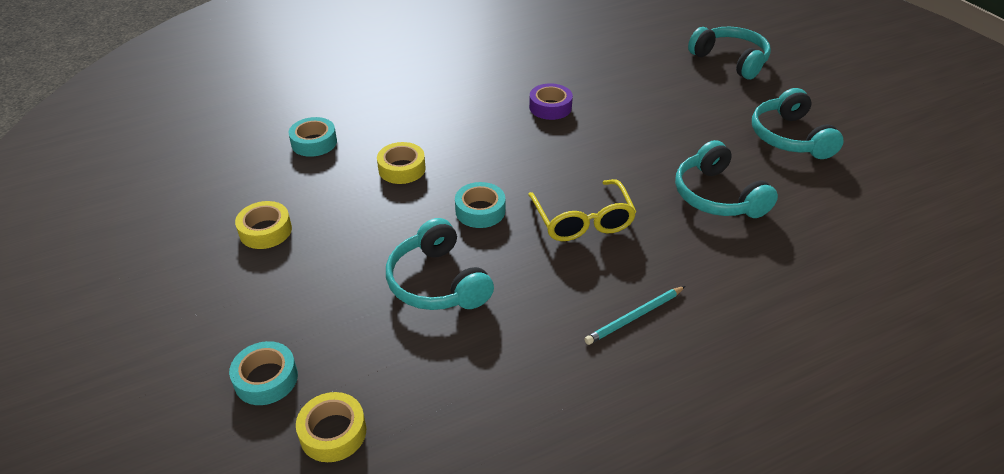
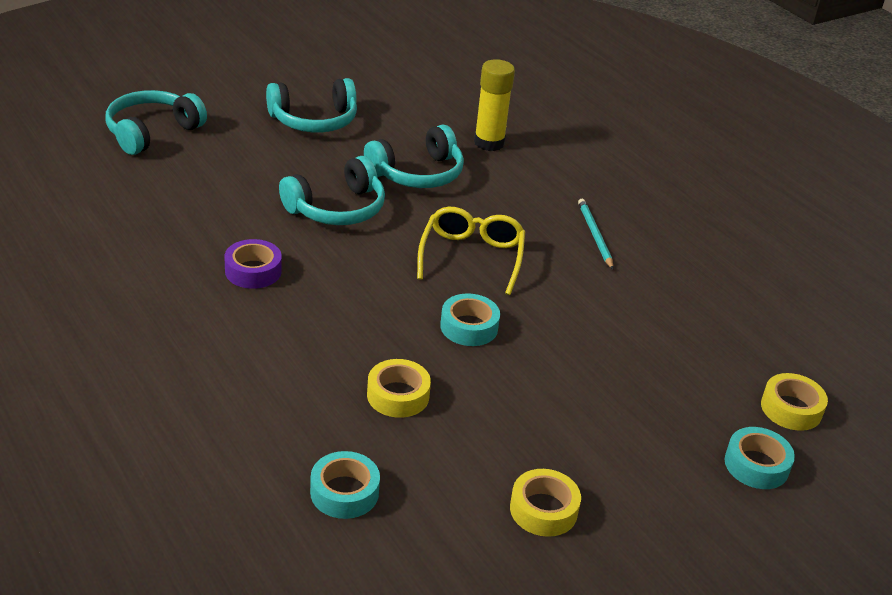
camera: 100 degrees left, 5 degrees down
turquoise headphones [386,218,494,310] -> turquoise headphones moved to [279,156,385,225]
yellow glasses [528,179,637,241] -> yellow glasses turned 60 degrees counterclockwise [417,207,525,295]
turquoise pencil [584,286,686,345] -> turquoise pencil turned 150 degrees counterclockwise [578,199,613,269]
none -> yellow glue stick [474,59,515,151]

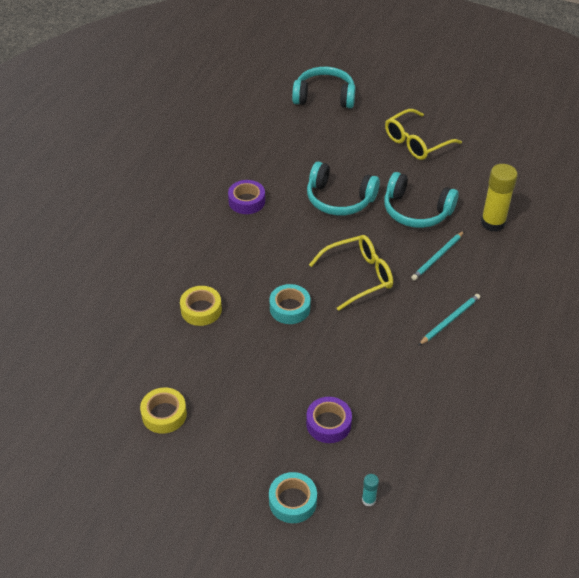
camera: 60 degrees right, 10 degrees up
turquoise headphones [266,78,357,132] -> yellow glasses [385,109,462,160]
turquoise tape [310,451,380,519] -> none
yellow tape [761,373,828,431] -> turquoise glue stick [362,474,379,506]
none -> purple tape [306,397,352,443]
none -> turquoise pencil [411,231,464,280]

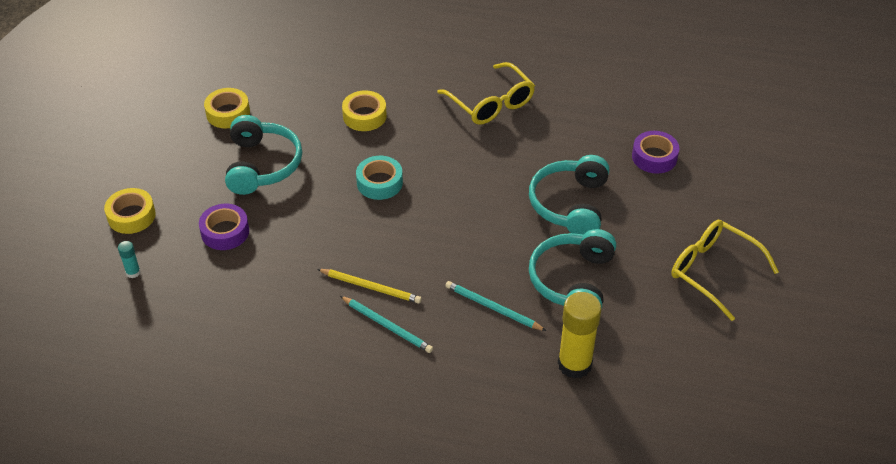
camera: 80 degrees right, 0 degrees up
purple tape [228,180,265,214] -> purple tape moved to [632,131,679,174]
turquoise tape [269,472,317,523] -> yellow tape [104,188,156,234]
turquoise headphones [292,67,355,108] -> turquoise headphones moved to [225,115,302,195]
yellow glasses [309,235,393,311] -> yellow glasses moved to [437,62,535,125]
none -> yellow pencil [317,269,422,303]

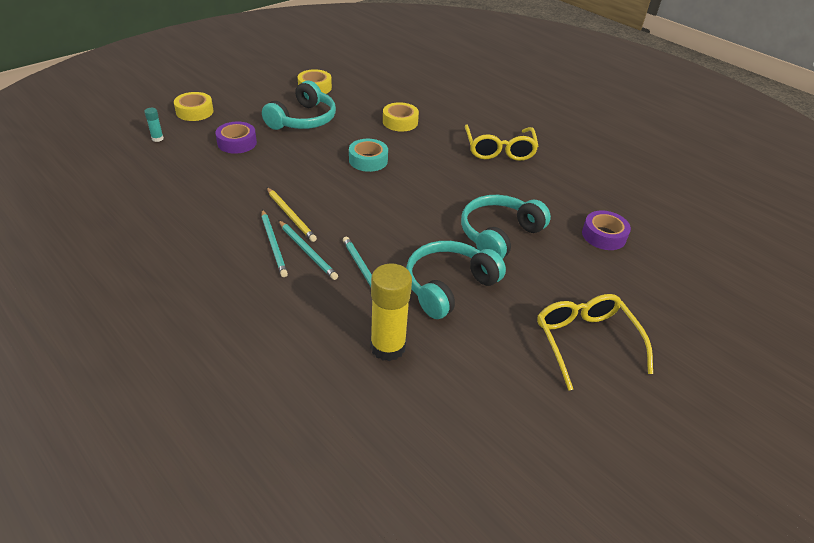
camera: 30 degrees right, 5 degrees down
none -> turquoise pencil [278,220,338,280]

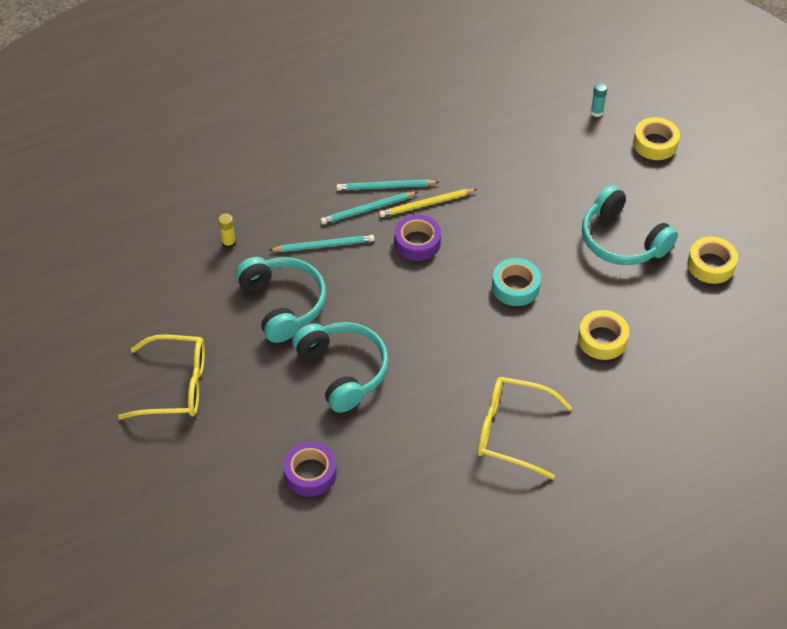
camera: 110 degrees right, 10 degrees up
purple tape [215,121,257,154] -> purple tape moved to [394,215,441,261]
yellow glue stick [370,263,412,361] -> yellow glue stick [218,213,236,249], size x0.45

